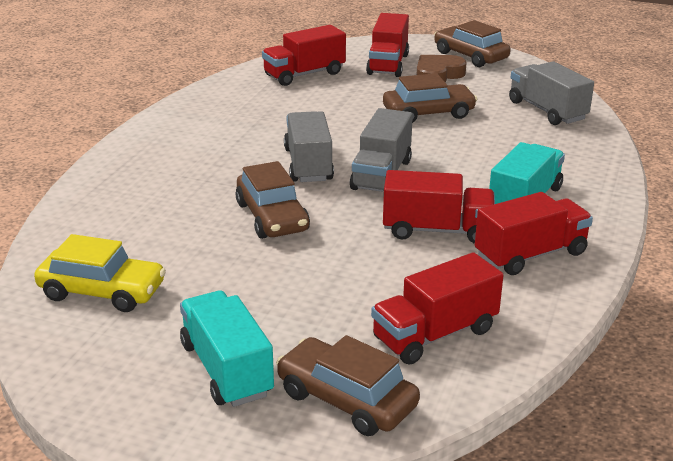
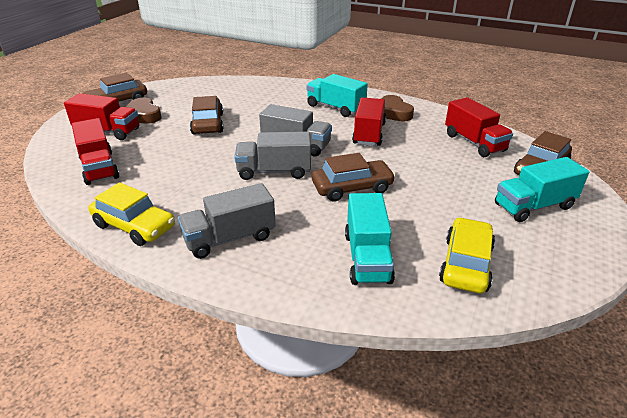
camera: 85 degrees left, 5 degrees up
red truck [475,192,593,275] -> brown heart [381,95,414,122]
grey truck [509,61,594,125] -> grey truck moved to [178,183,276,259]
none -> yellow car [89,182,175,246]
none -> turquoise truck [345,193,395,285]

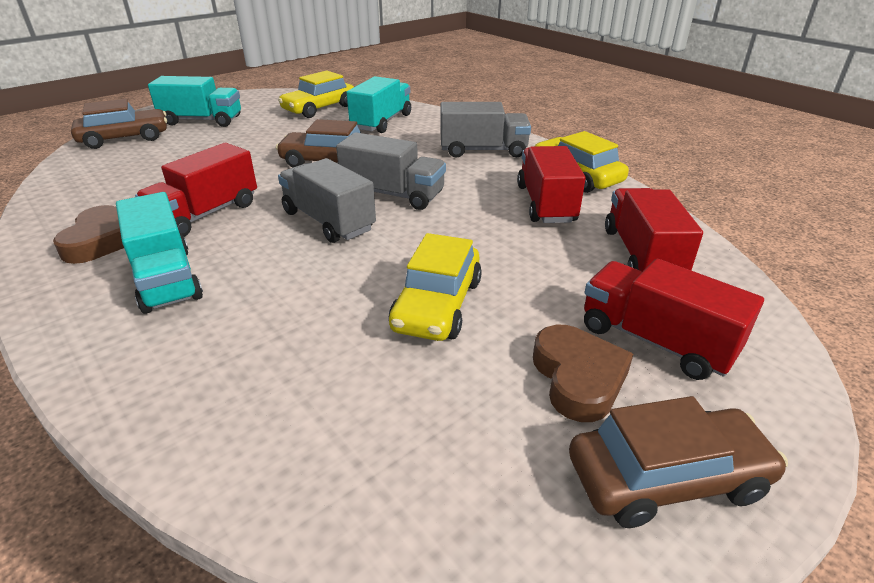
camera: 155 degrees left, 0 degrees up
brown car [190,96,224,134] -> yellow car [389,233,482,341]
red truck [445,97,513,157] -> red truck moved to [517,146,586,223]

